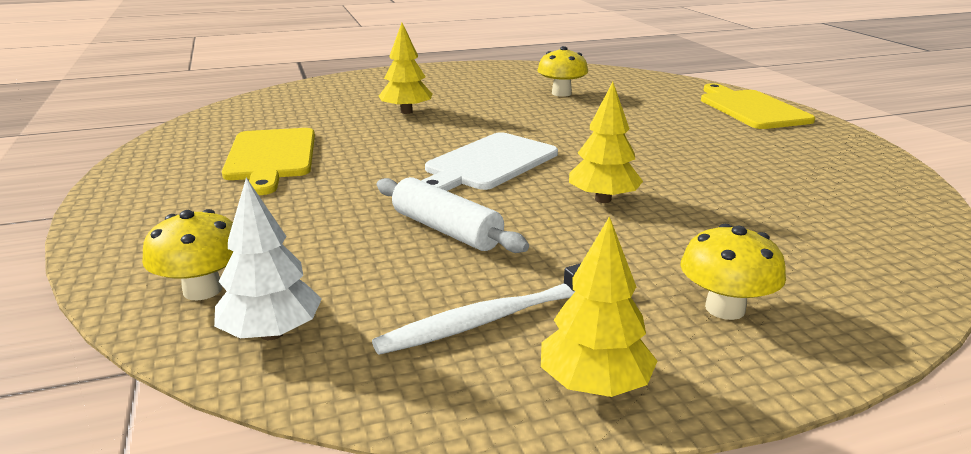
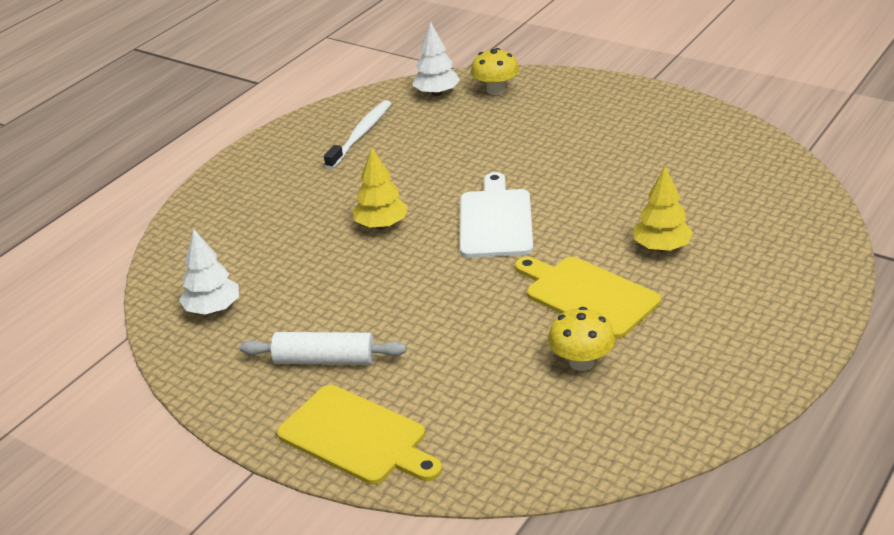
camera: 145 degrees right, 10 degrees up
yellow cutting board [222,128,315,195] -> yellow cutting board moved to [515,256,661,339]
white rolling pin [377,177,529,253] -> white rolling pin moved to [240,332,407,365]
yellow tree [541,216,657,397] -> none
yellow mushroom [680,224,786,320] -> none
none -> white tree [179,229,239,315]

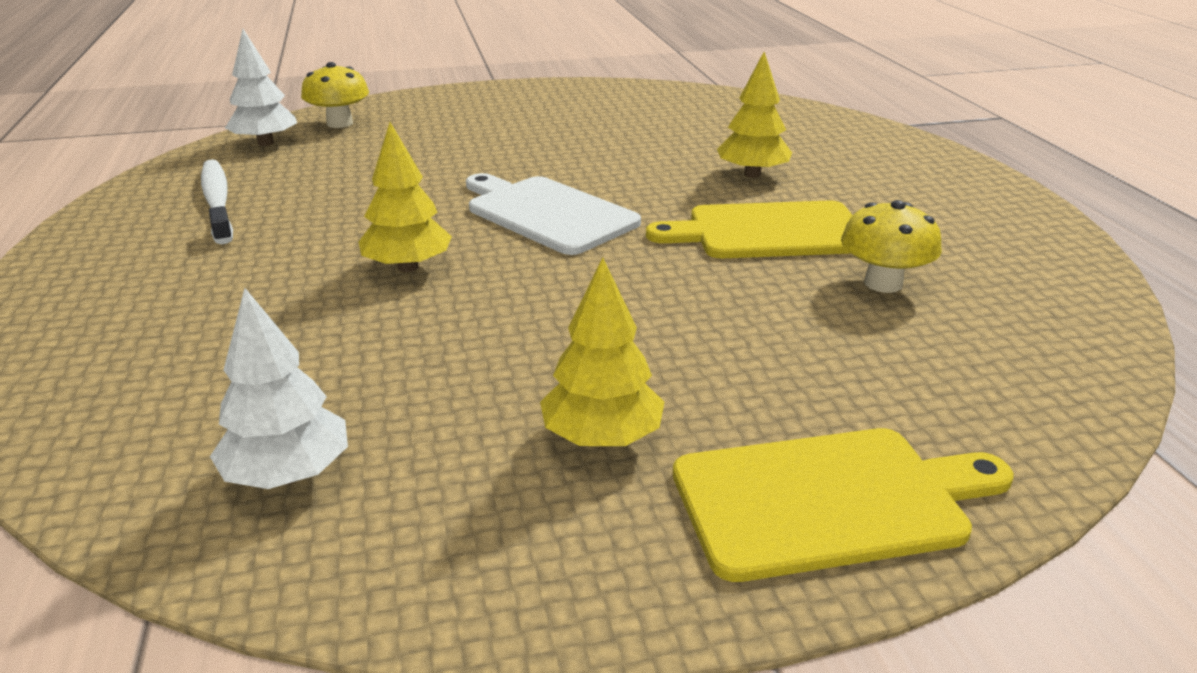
camera: 50 degrees left, 5 degrees down
white rolling pin [240,332,407,365] -> yellow tree [540,257,664,447]

